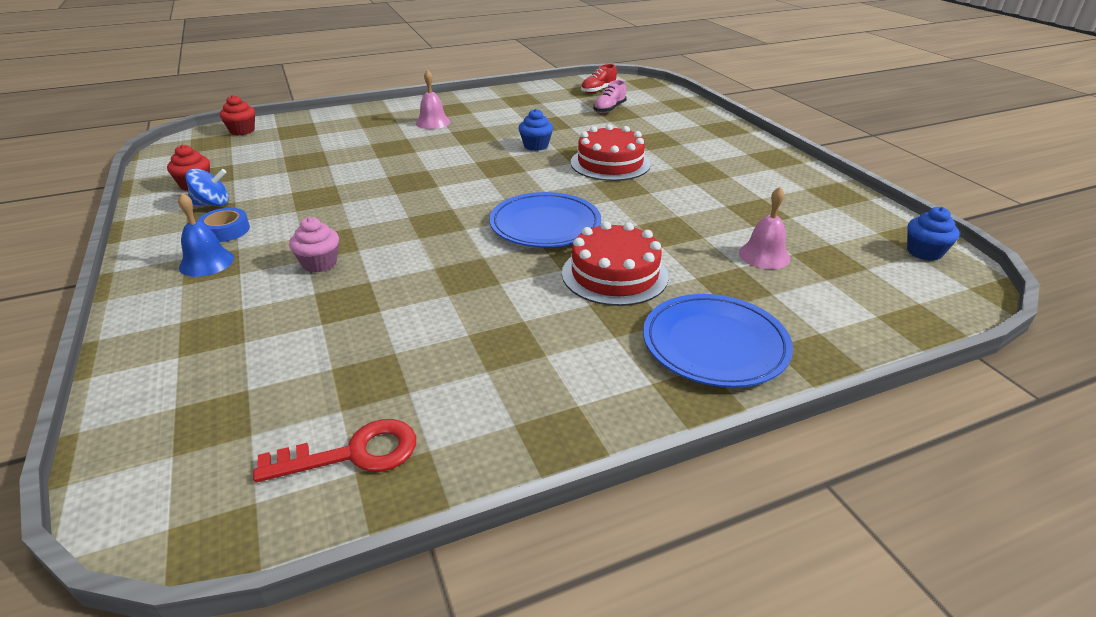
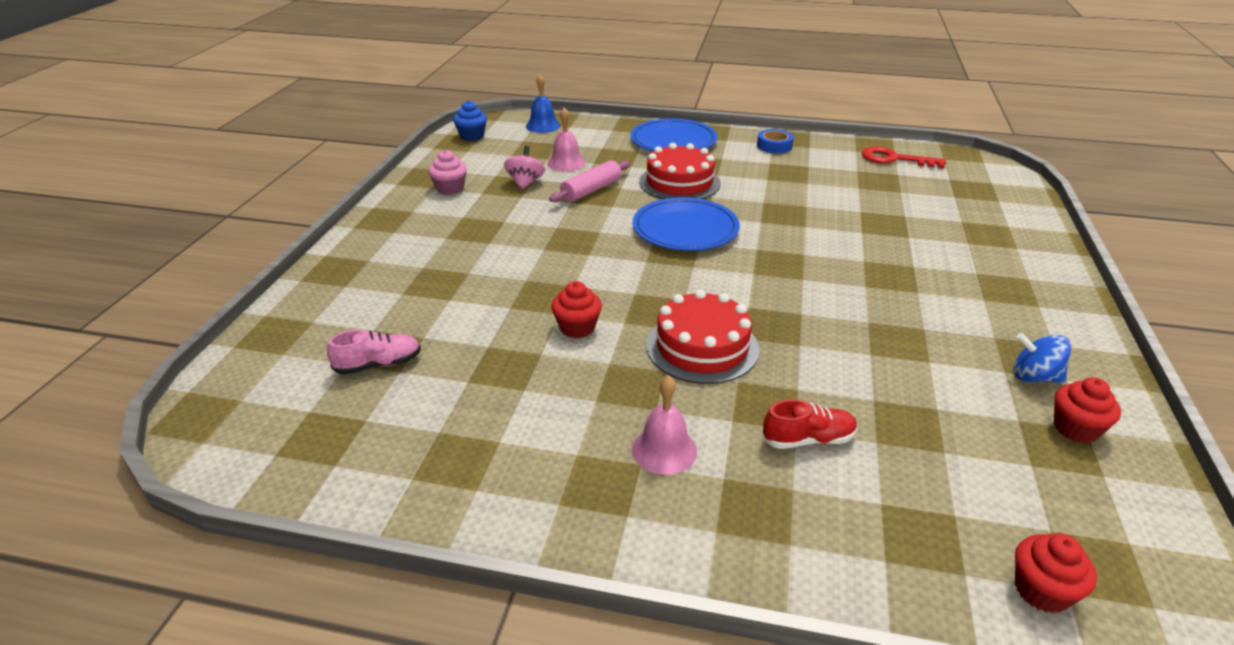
camera: 145 degrees left, 0 degrees up
blue bell [178,193,234,277] -> blue bell moved to [526,74,561,133]
blue tape [198,208,250,242] -> blue tape moved to [757,129,794,154]
pink cupcake [289,217,339,272] -> pink cupcake moved to [428,150,467,195]
blue cupcake [519,109,553,151] -> red cupcake [551,281,602,338]
red cake [571,124,651,181] -> red cake moved to [646,289,759,384]
red shoe [581,64,617,93] -> red shoe moved to [762,400,857,449]
none -> pink spinning top [504,146,545,190]
none -> pink rolling pin [549,160,630,202]

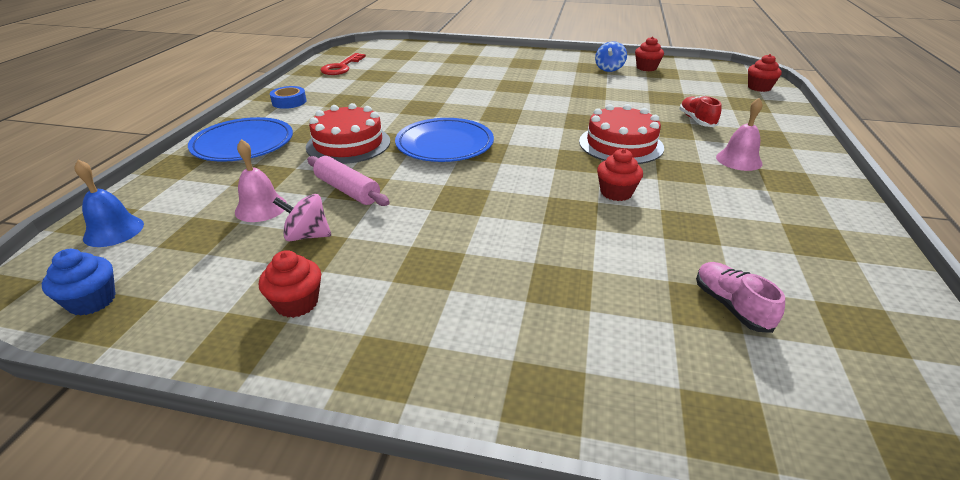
camera: 90 degrees left, 0 degrees up
pink cupcake [428,150,467,195] -> red cupcake [259,250,321,318]

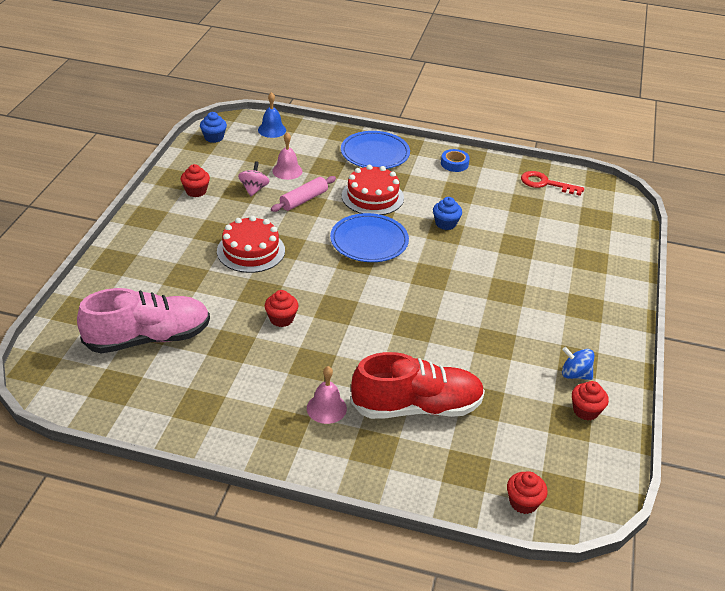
camera: 90 degrees right, 5 degrees up
red cake [579,104,664,164] -> red cake moved to [217,216,285,273]
red shoe [680,95,721,127] -> red shoe [351,352,485,419], size x2.21
pink shoe [696,262,785,333] -> pink shoe [77,288,210,353], size x2.21
none -> blue cupcake [433,197,462,230]

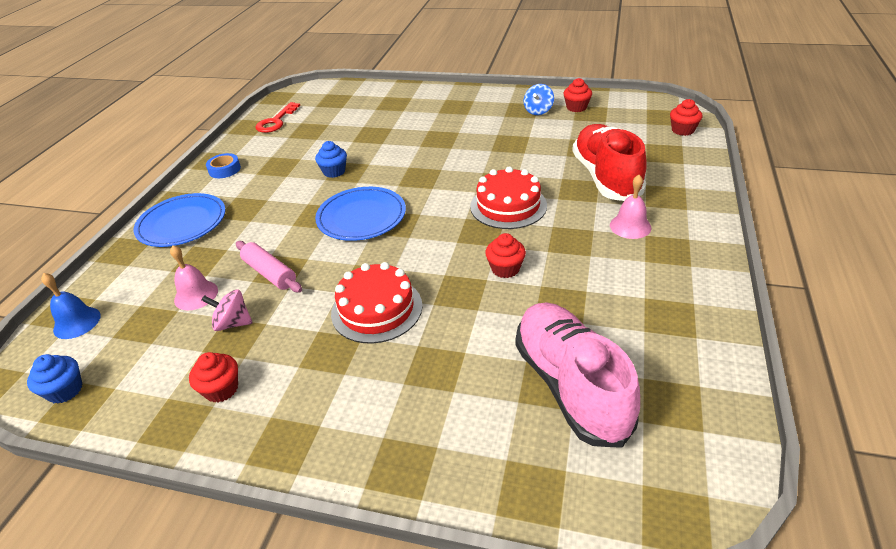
camera: 85 degrees left, 0 degrees up
red cake [342,165,404,215] -> red cake moved to [470,166,547,229]

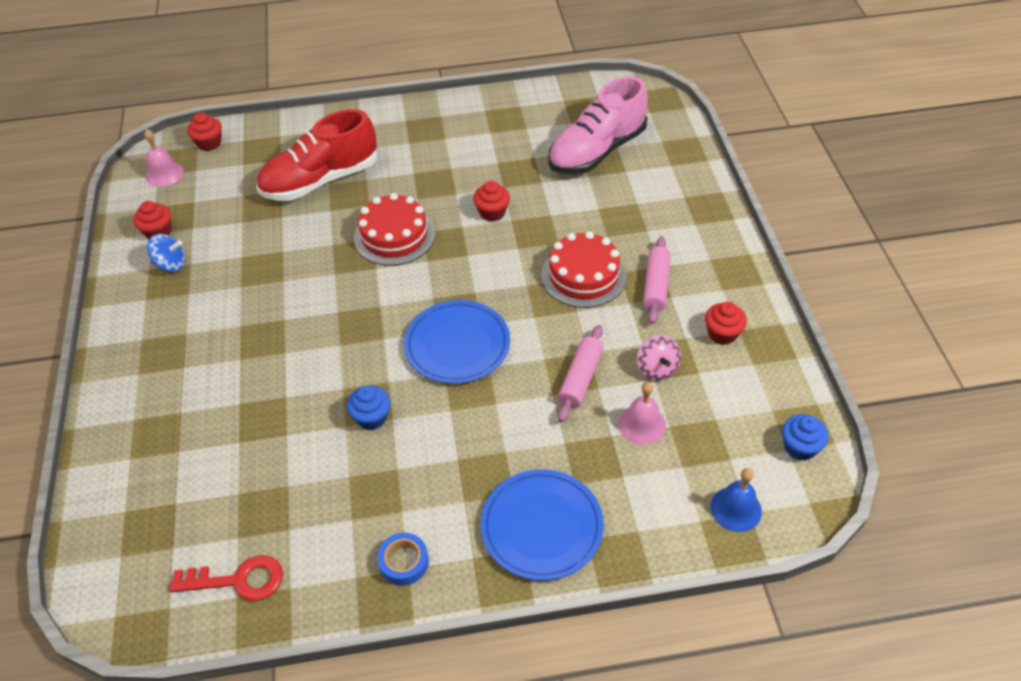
camera: 115 degrees left, 10 degrees up
pink bell [610,175,651,239] -> pink bell moved to [144,129,184,187]
none -> pink rolling pin [643,236,671,324]

